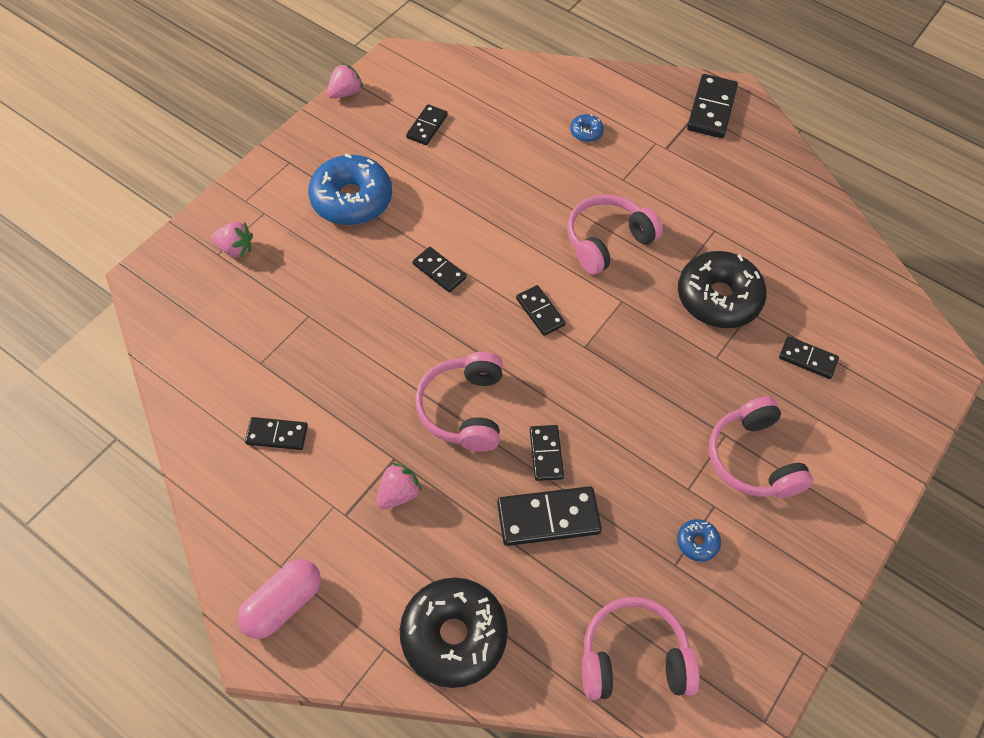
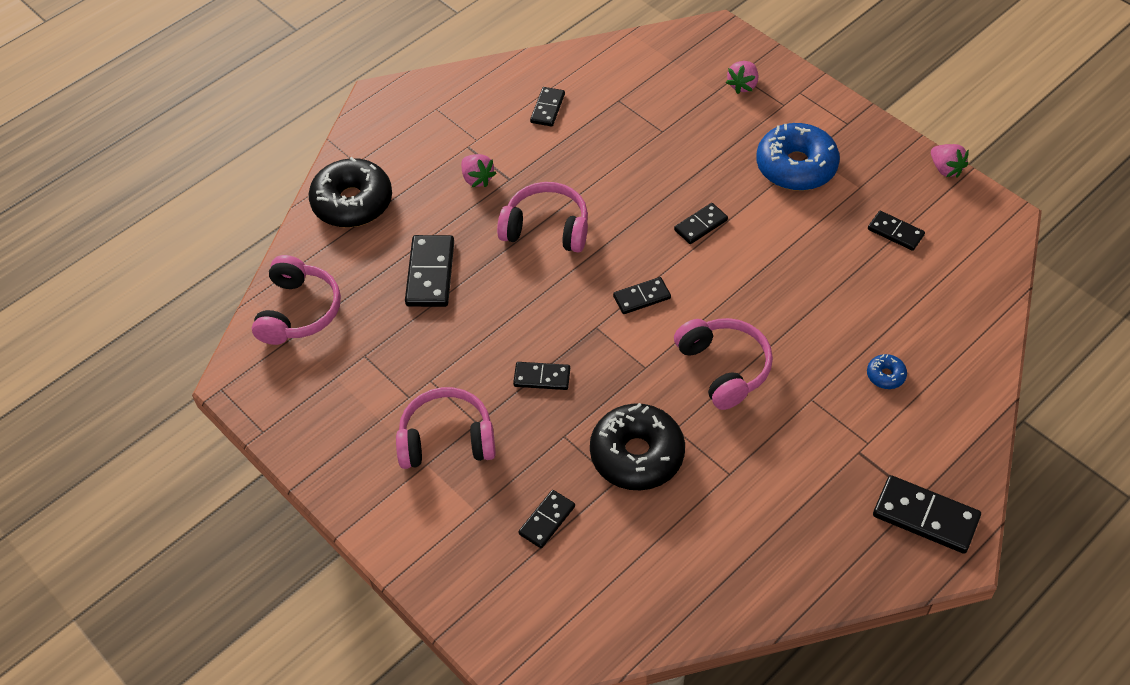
camera: 105 degrees right, 5 degrees down
pink capsule [237,559,321,639] -> none
black domino [530,425,564,481] -> black domino moved to [513,362,570,390]
blue donut [677,519,721,562] -> none

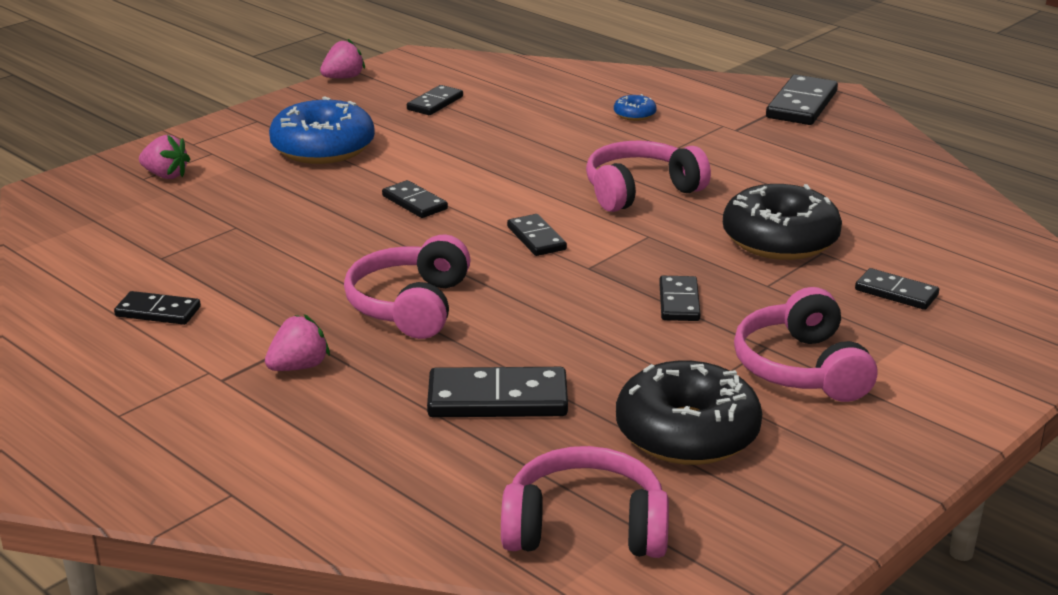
camera: 95 degrees left, 25 degrees down
black donut [308,157,392,228] -> black donut moved to [616,360,762,465]

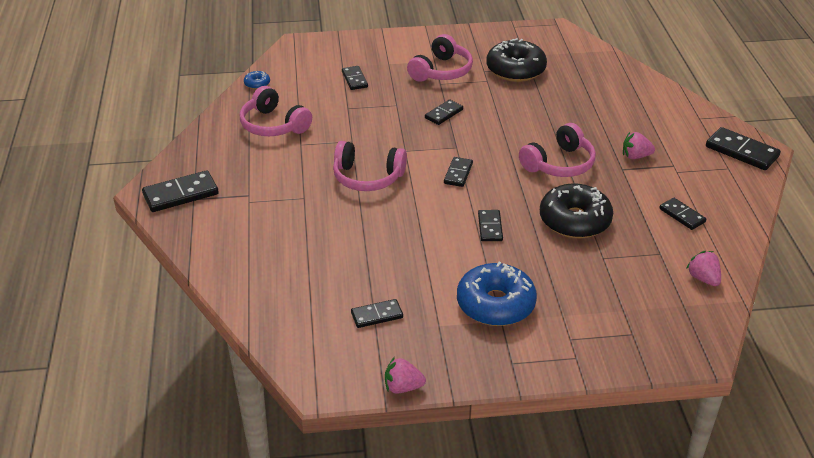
camera: 140 degrees left, 10 degrees up
pink strawberry [139,135,190,179] -> pink strawberry moved to [686,251,721,286]
black domino [427,367,568,417] -> black domino moved to [706,127,781,170]
pink headphones [501,446,669,558] -> pink headphones moved to [240,86,312,136]
blue donut [614,94,656,121] -> blue donut moved to [244,71,270,89]
black donut [723,184,842,260] -> black donut moved to [540,183,613,238]

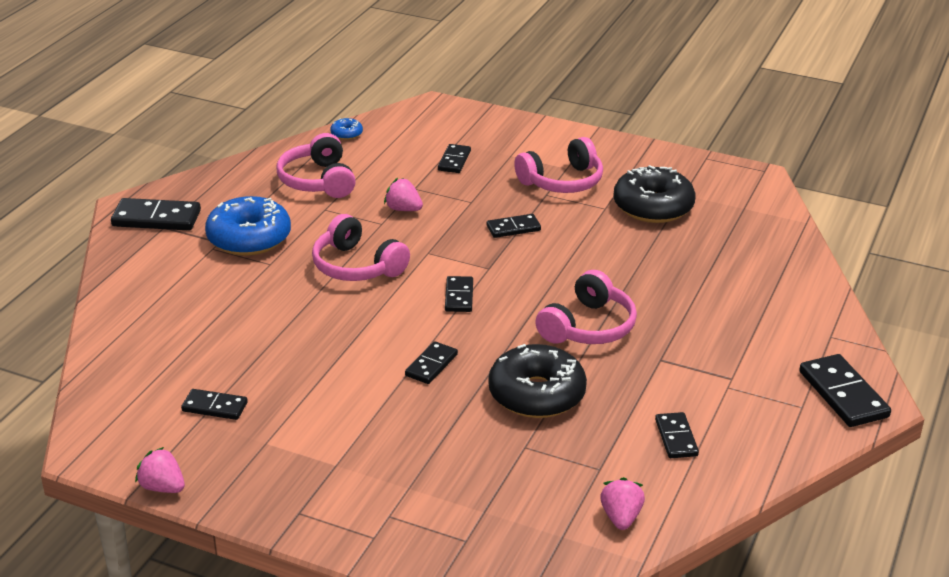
camera: 30 degrees right, 5 degrees down
black domino [444,157,473,187] -> black domino turned 45 degrees counterclockwise [445,276,473,312]
blue donut [457,262,537,326] -> blue donut moved to [205,196,291,256]
pink headphones [519,123,596,177] -> pink headphones turned 45 degrees counterclockwise [535,270,637,344]
pink strawberry [623,132,655,159] -> pink strawberry moved to [384,178,423,211]

